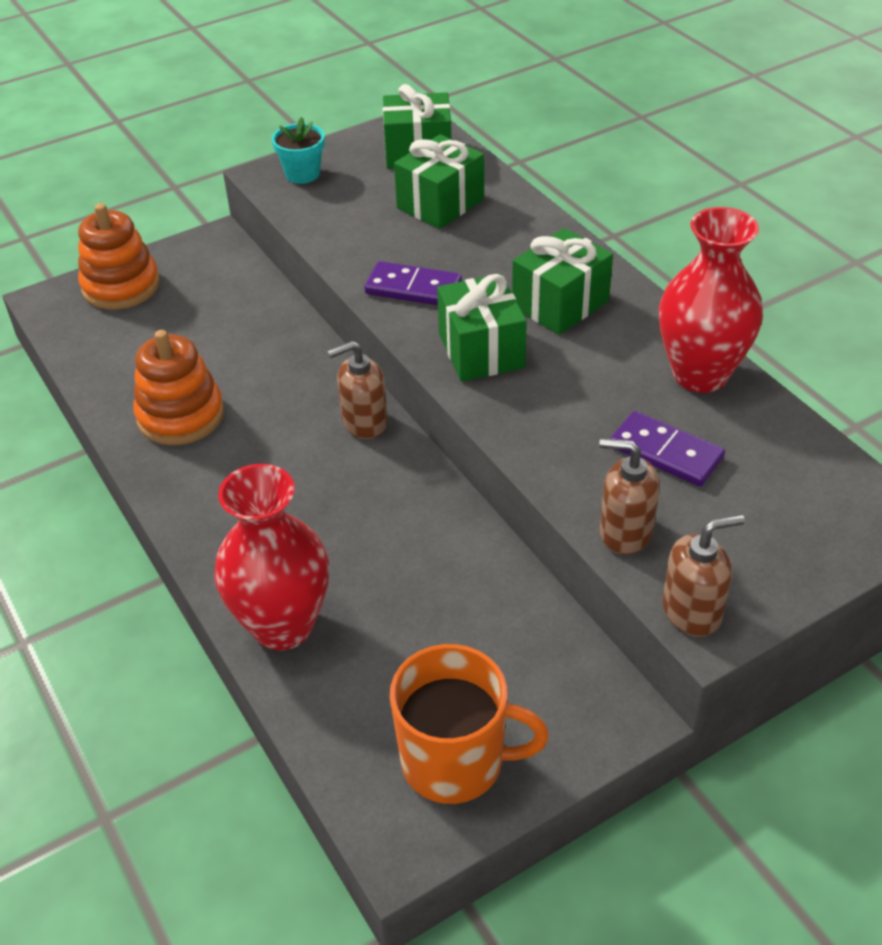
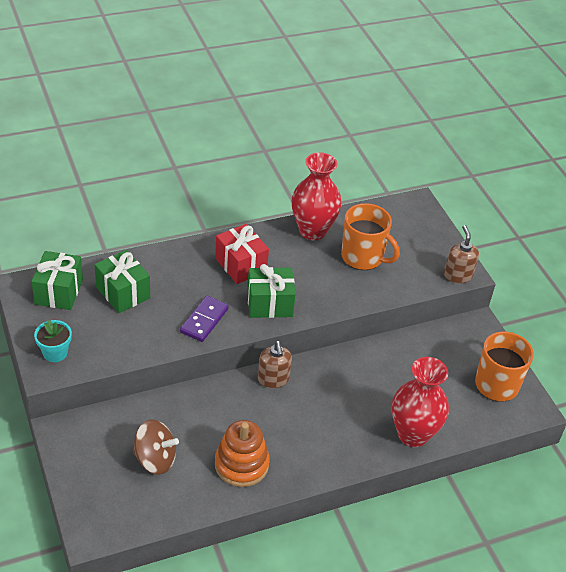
camera: 85 degrees left, 0 degrees up
orange stacking toy [78,203,160,309] -> none
green gift [512,228,613,335] -> red gift [215,224,269,284]
brown soap dispenser [599,438,660,555] -> none
purple domino [610,411,725,487] -> orange mug [341,203,400,270]
none -> brown spinning top [133,419,179,475]

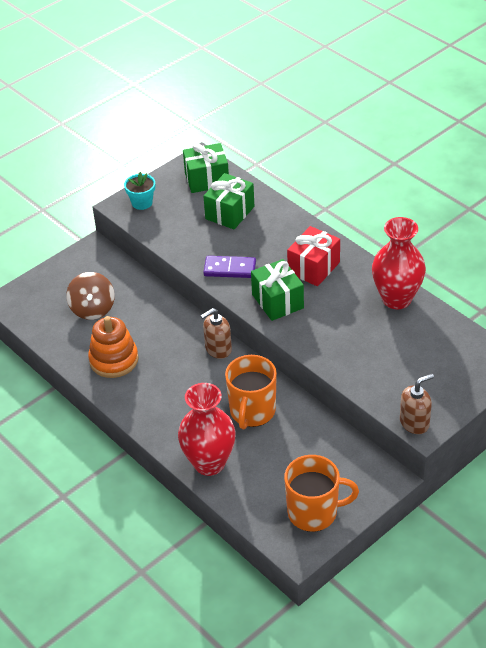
camera: 75 degrees right, 0 degrees up
orange mug [341,203,400,270] -> orange mug moved to [225,355,277,429]

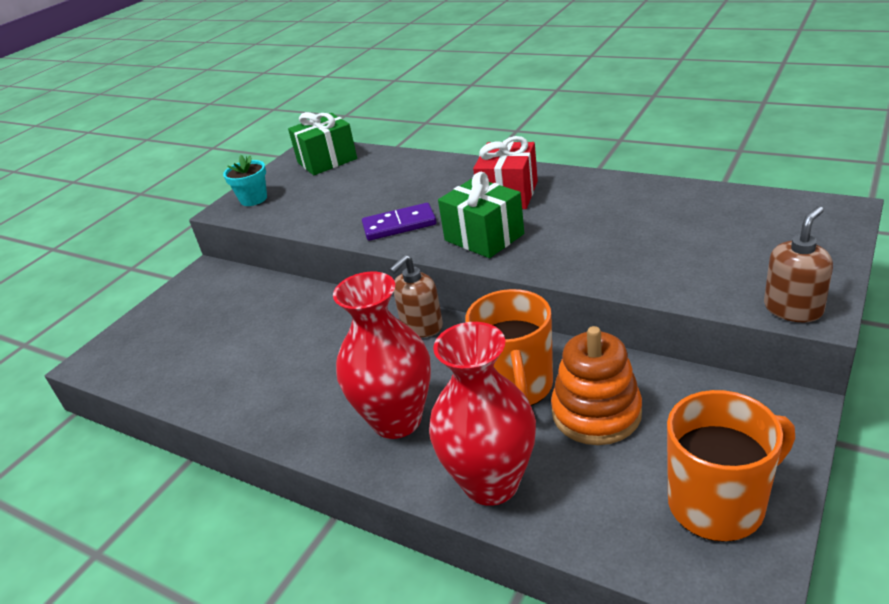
camera: 15 degrees left, 10 degrees down
brown spinning top [66,272,115,320] -> none
orange stacking toy [88,316,139,378] -> orange stacking toy moved to [551,326,642,445]
green gift [203,173,254,229] -> none
red vase [372,217,426,309] -> red vase moved to [333,272,431,439]

